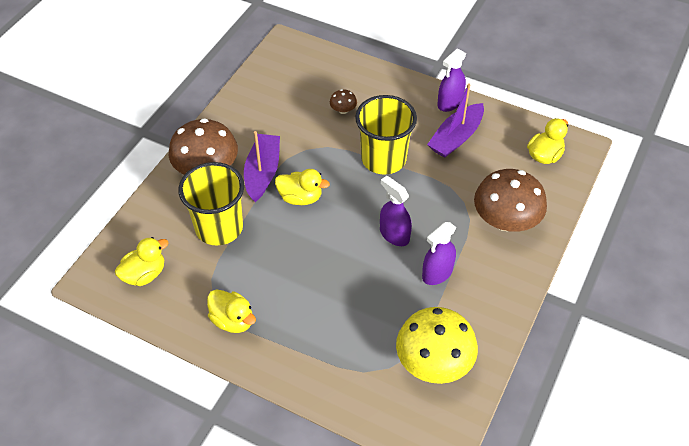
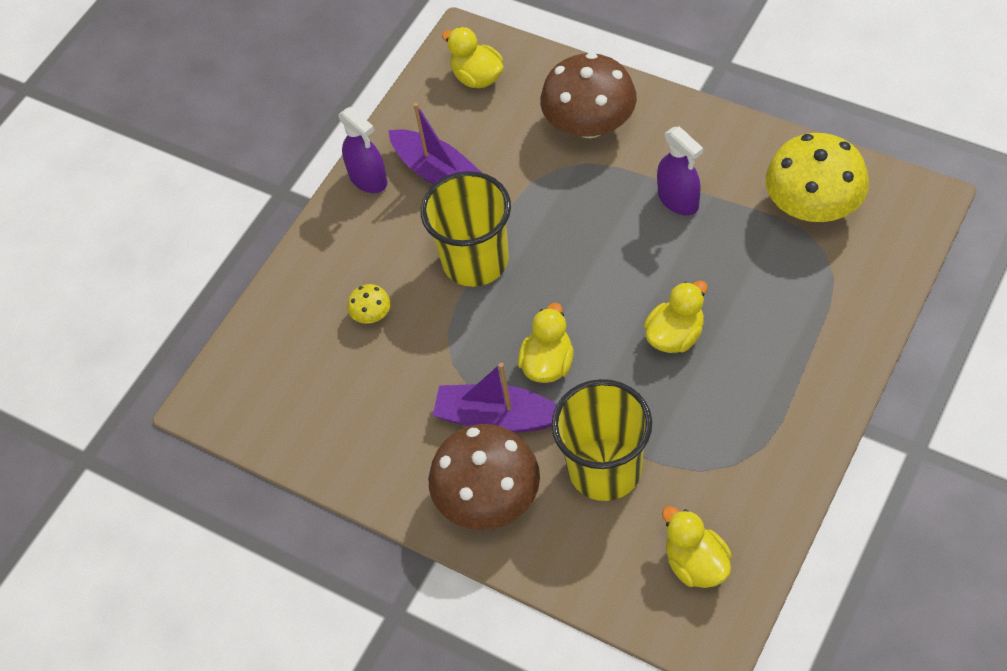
camera: 80 degrees left, 5 degrees up
yellow duck [207,290,256,333] -> yellow duck moved to [644,280,707,353]
brown mushroom [330,89,357,114] -> yellow mushroom [347,284,391,324]
purple spray bottle [380,176,412,246] -> none

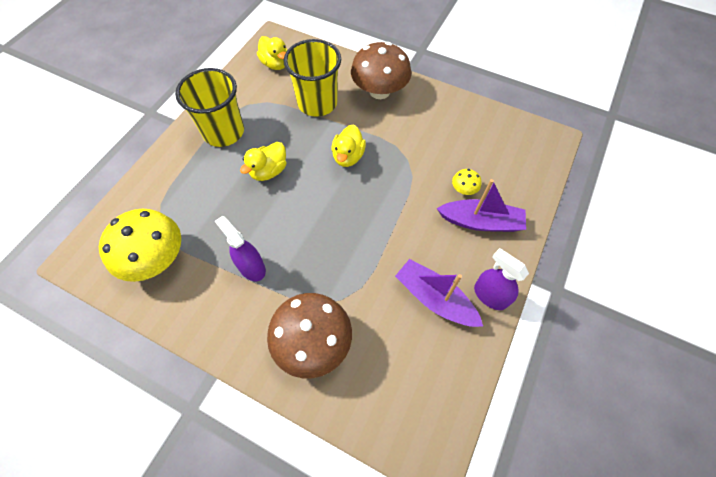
camera: 170 degrees right, 5 degrees up
yellow cup [420,171,511,287] -> yellow cup moved to [175,68,244,147]
purple boat [433,363,557,433] -> purple boat moved to [437,179,526,232]
yellow duck [442,27,504,88] -> none

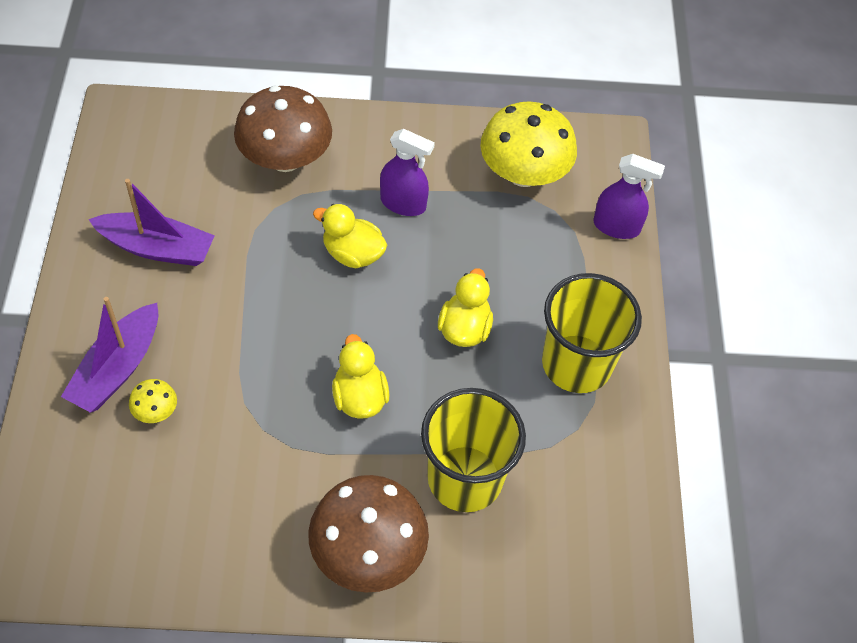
camera: 150 degrees right, 5 degrees down
yellow duck [257,36,287,70] -> yellow duck moved to [313,204,387,268]
purple boat [437,179,526,232] -> purple boat turned 45 degrees counterclockwise [61,297,158,413]
purple spray bottle [474,248,529,310] -> purple spray bottle moved to [593,154,665,239]

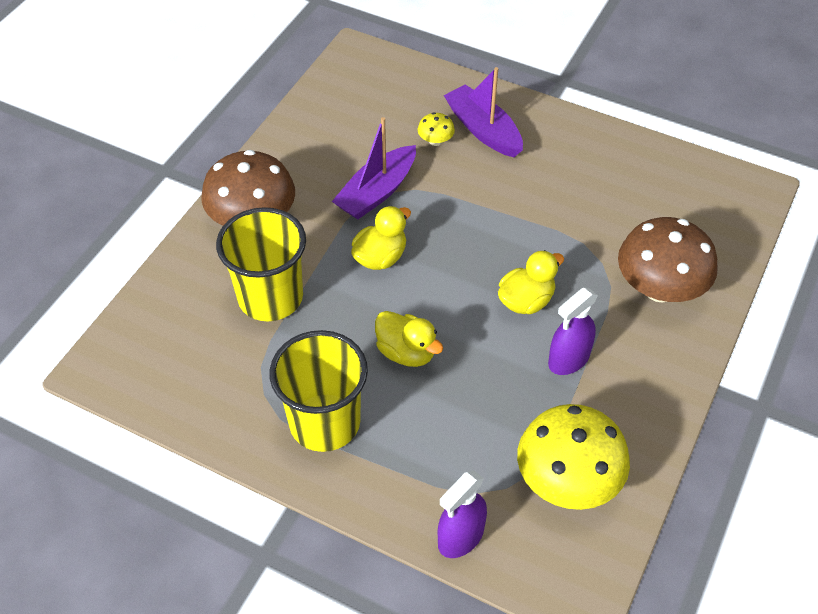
camera: 120 degrees right, 5 degrees down
purple boat [88,179,215,266] -> purple boat moved to [332,117,416,219]
yellow duck [332,334,390,419] -> yellow duck turned 60 degrees counterclockwise [351,206,411,270]

